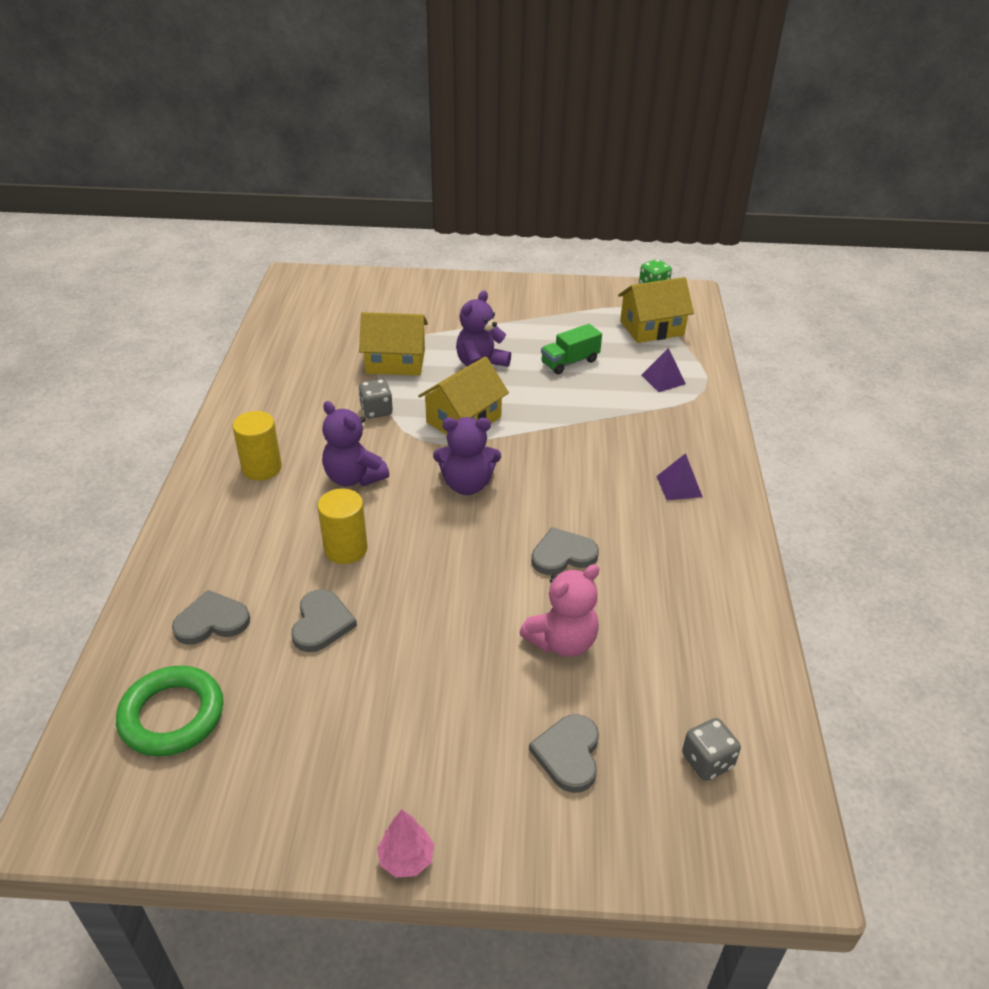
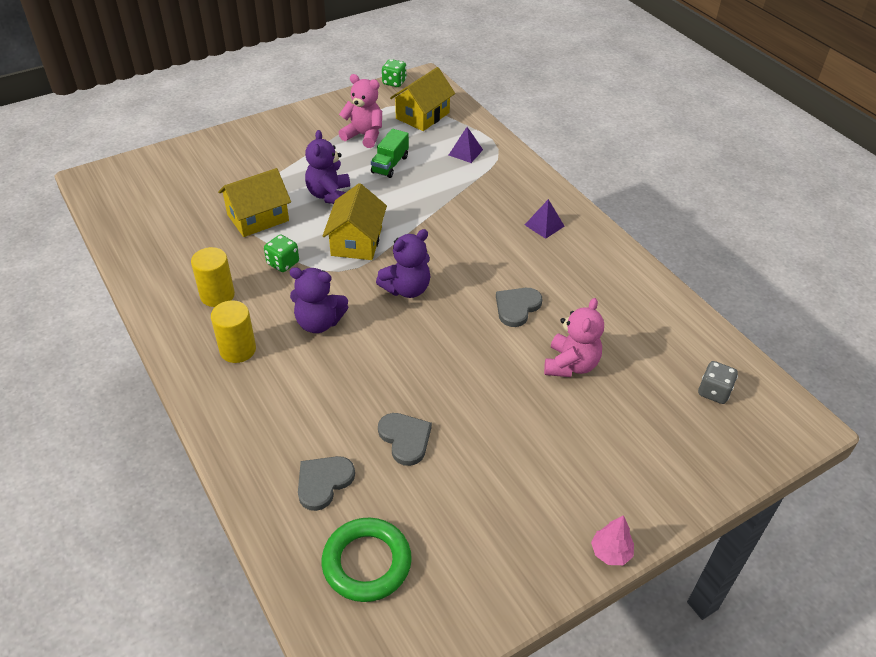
camera: 35 degrees left, 5 degrees up
yellow cylinder [318,488,368,564] -> yellow cylinder moved to [191,247,235,307]
grey dice [358,379,393,418] -> green dice [264,235,299,272]
grey heart [529,714,599,793] -> none
none -> pink teddy bear [339,74,382,148]

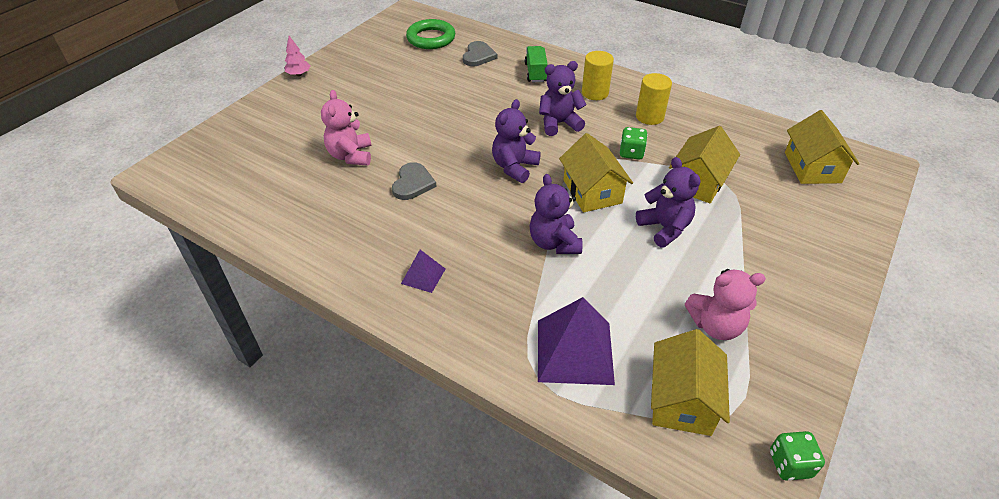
camera: 155 degrees right, 0 degrees up
green truck [371,129,409,178] -> green truck moved to [525,46,548,82]
grey heart [378,413,432,466] -> none
purple pyramid [449,127,483,163] -> purple pyramid [538,297,615,385], size x1.98
grey dice [698,361,738,404] -> none
none -> purple teddy bear [529,174,583,254]
none -> yellow house [785,110,859,184]

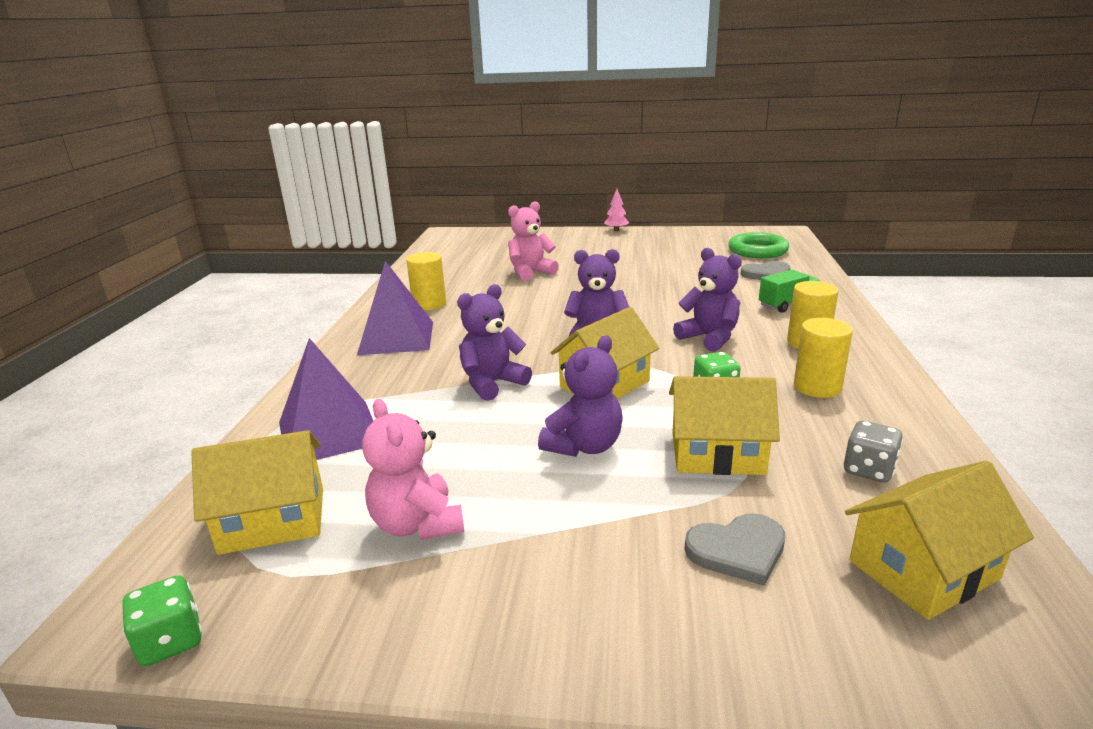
camera: 65 degrees right, 20 degrees down
grey heart [392,162,437,200] -> grey heart moved to [684,513,785,586]
purple pyramid [401,250,445,293] -> purple pyramid [357,261,433,355], size x1.98
none -> yellow cylinder [406,252,446,310]
none -> grey dice [844,421,903,483]

